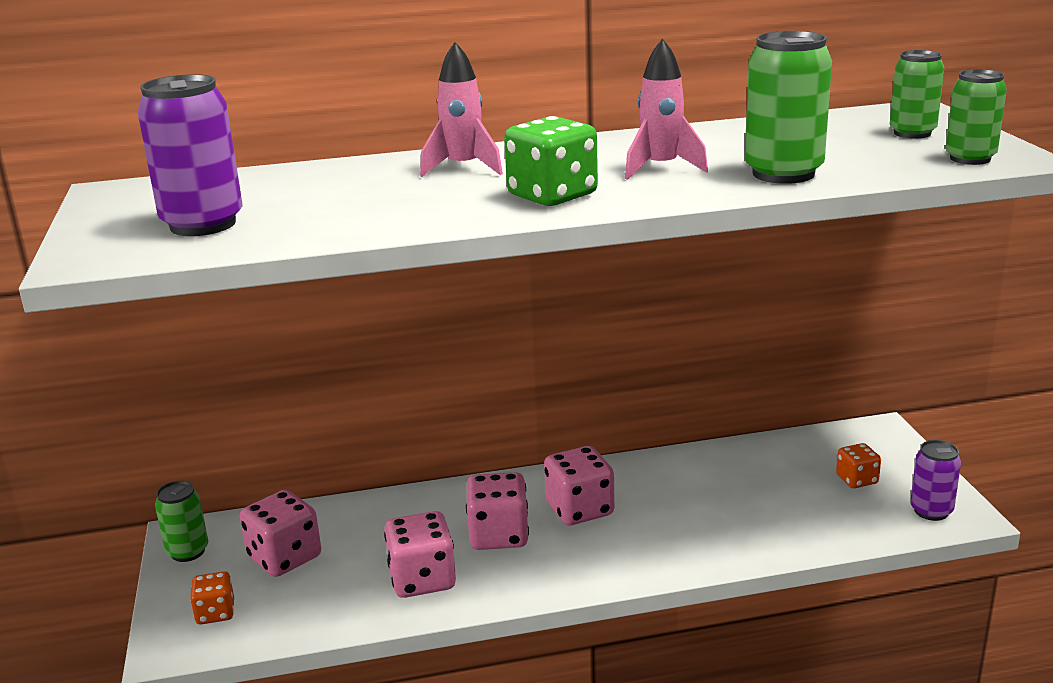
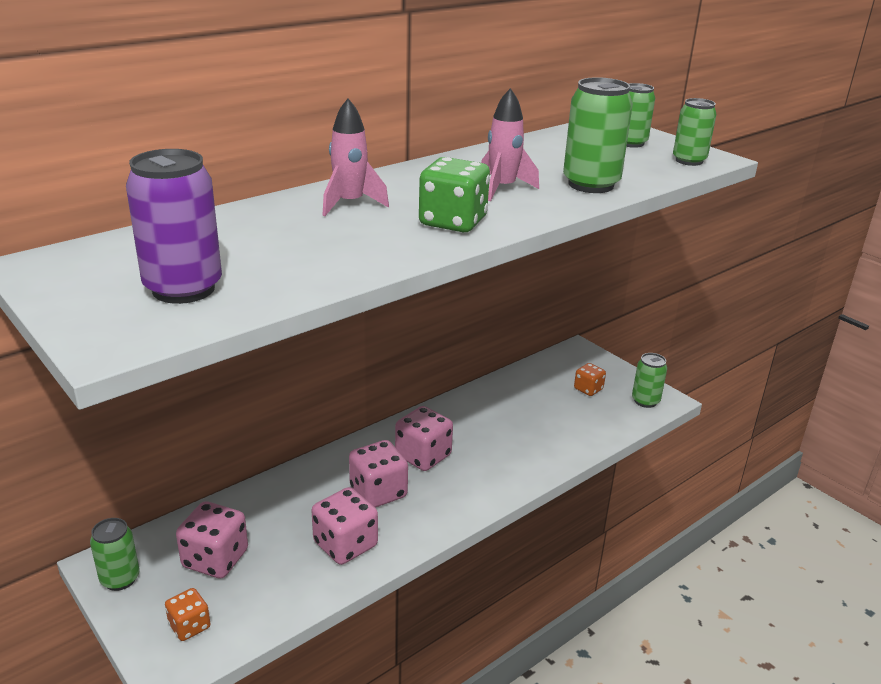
camera: 30 degrees left, 5 degrees up
purple can [910,440,961,521] -> green can [632,353,667,408]

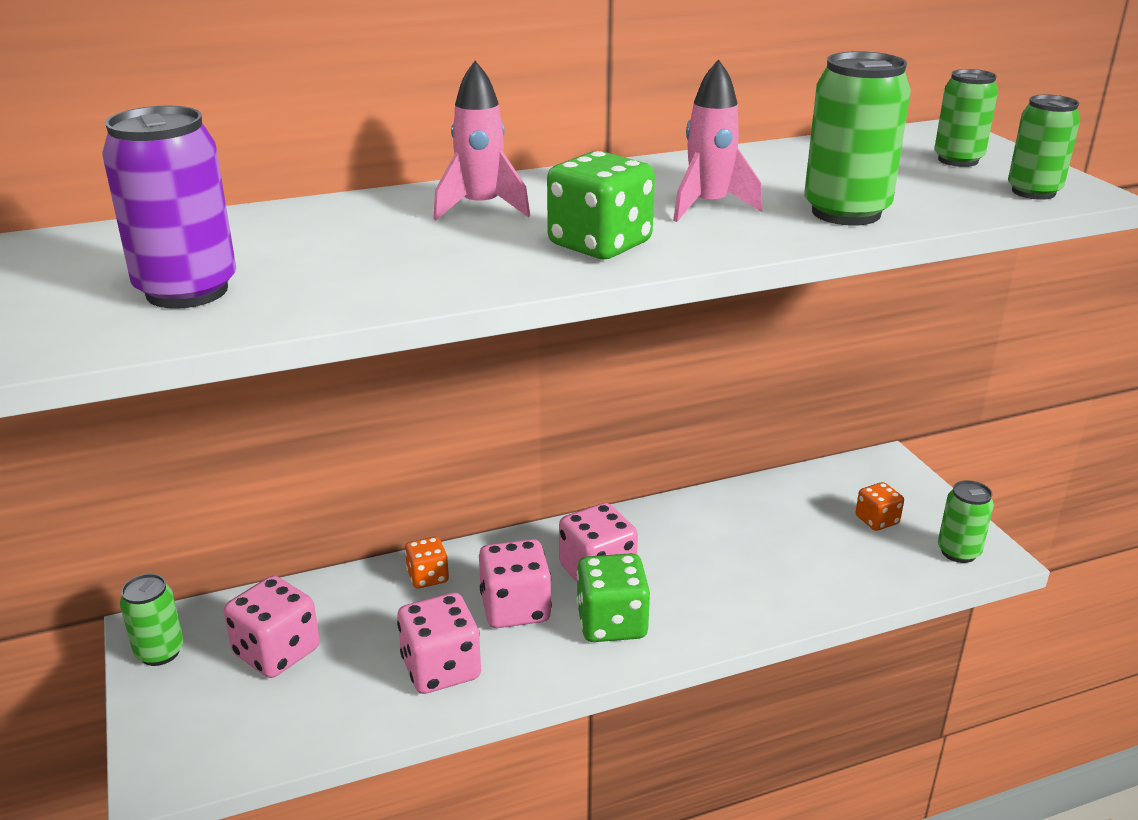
camera: 20 degrees right, 0 degrees up
orange dice [165,588,211,641] -> orange dice moved to [405,536,449,589]
none -> green dice [576,553,651,642]

